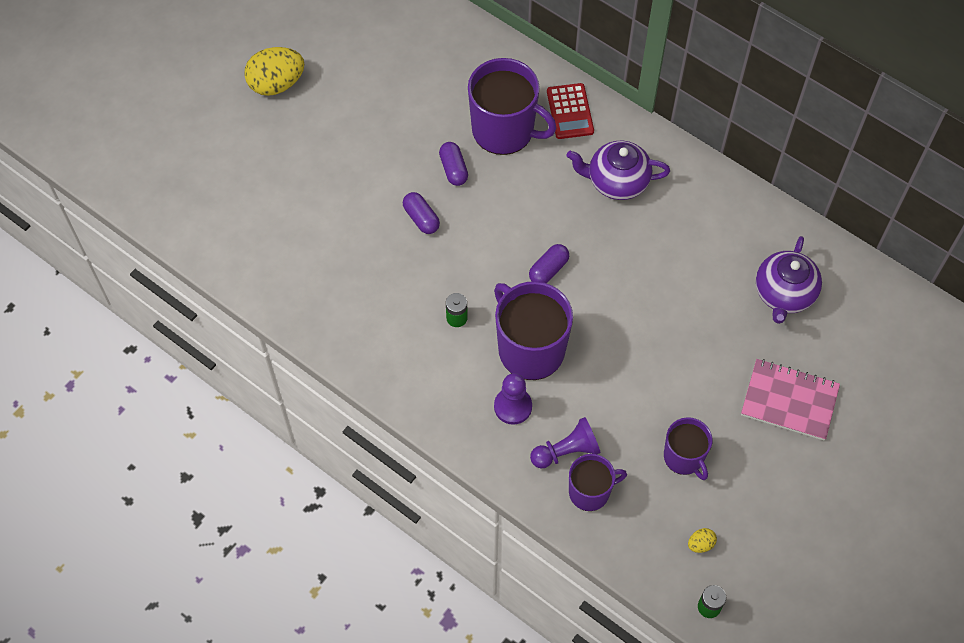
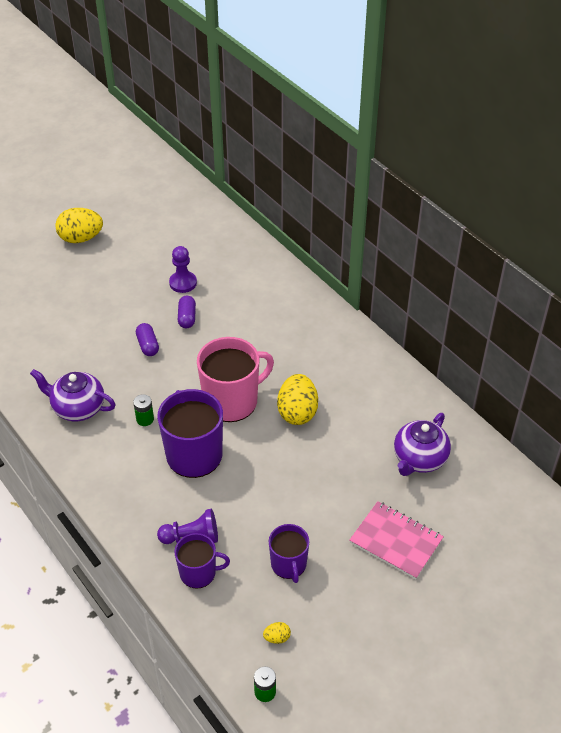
camera: 15 degrees right, 15 degrees down
purple mug [468,58,557,155] -> none
purple pawn [494,373,532,425] -> purple pawn moved to [169,246,197,293]
purple capsule [529,244,569,283] -> pink mug [197,337,274,422]
red calculator [547,83,594,139] -> none
purple teapot [567,141,670,200] -> purple teapot moved to [30,369,116,421]
none -> yellow egg [277,374,318,425]

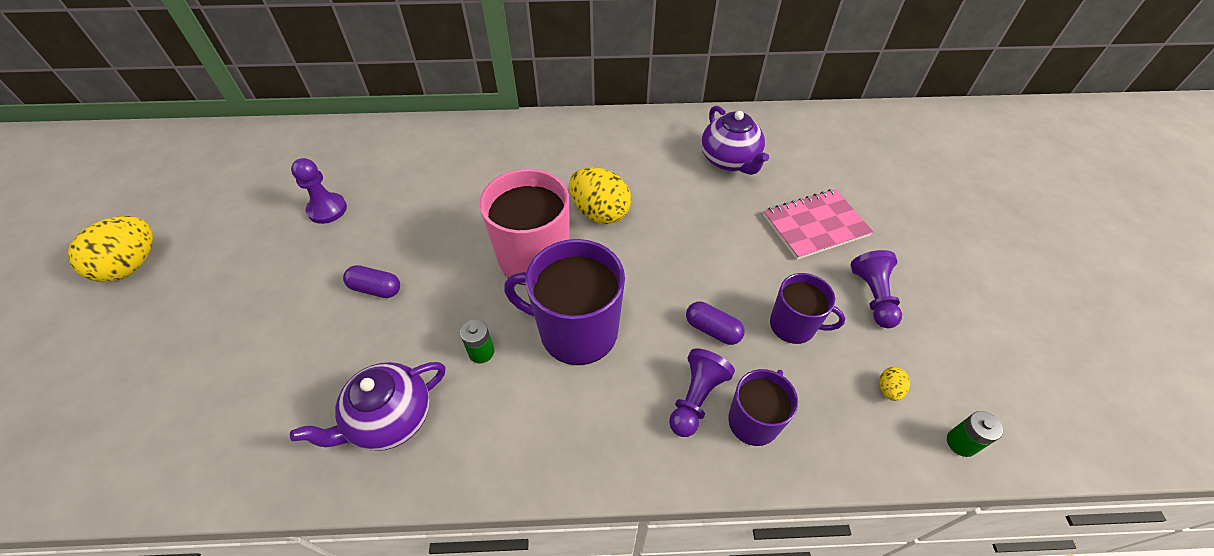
camera: 55 degrees left, 5 degrees up
purple capsule [178,296,196,329] -> purple capsule moved to [686,302,745,345]
none -> purple pawn [851,250,902,328]

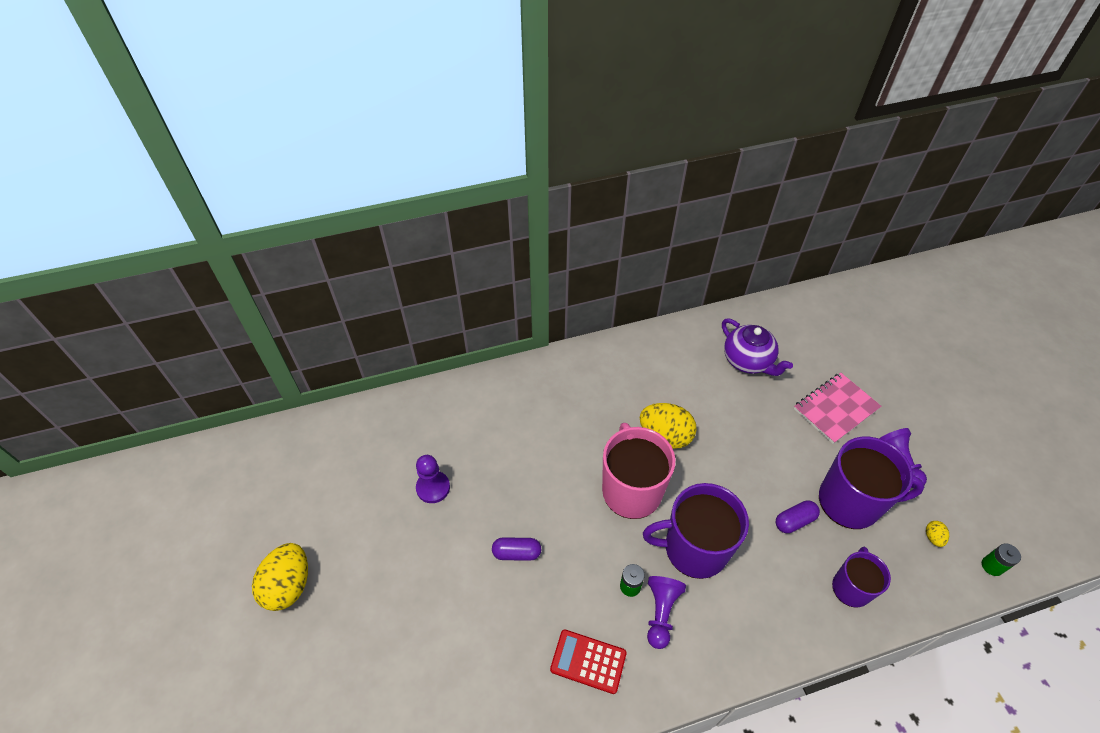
camera: 15 degrees left, 0 degrees up
purple teapot [290,362,445,451] -> red calculator [550,629,627,694]
purple pawn [669,348,735,437] -> purple pawn moved to [647,576,686,649]
purple capsule [686,302,745,345] -> purple capsule turned 45 degrees counterclockwise [776,501,820,533]
purple mug [770,273,845,344] -> purple mug [819,437,924,529], size x1.71

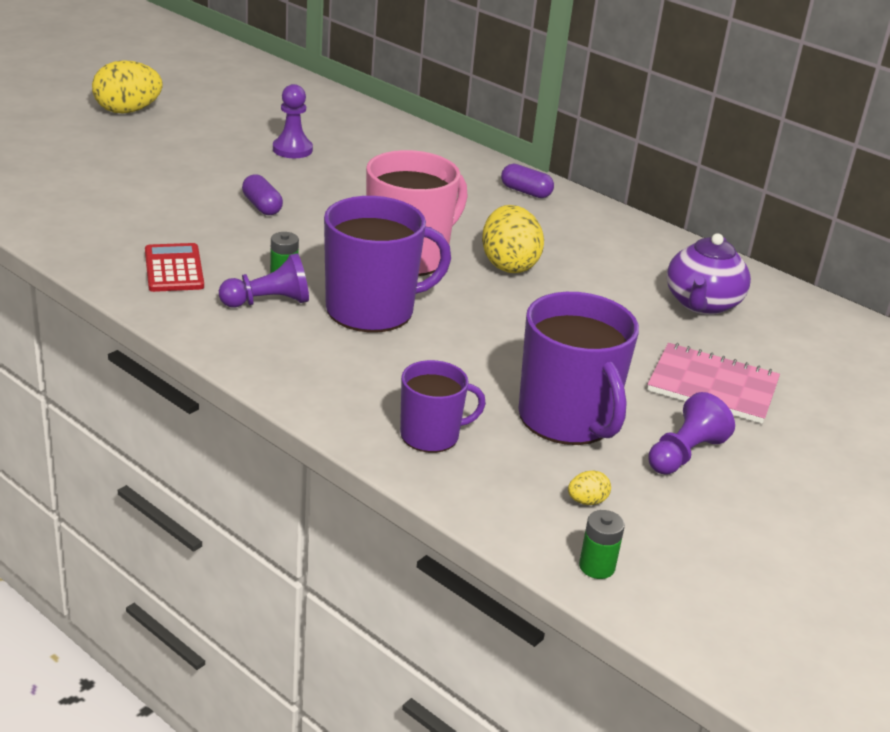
camera: 55 degrees right, 20 degrees down
purple mug [643,483,749,579] -> purple mug turned 105 degrees clockwise [324,196,451,333]
purple capsule [776,501,820,533] -> purple capsule moved to [501,164,554,198]

